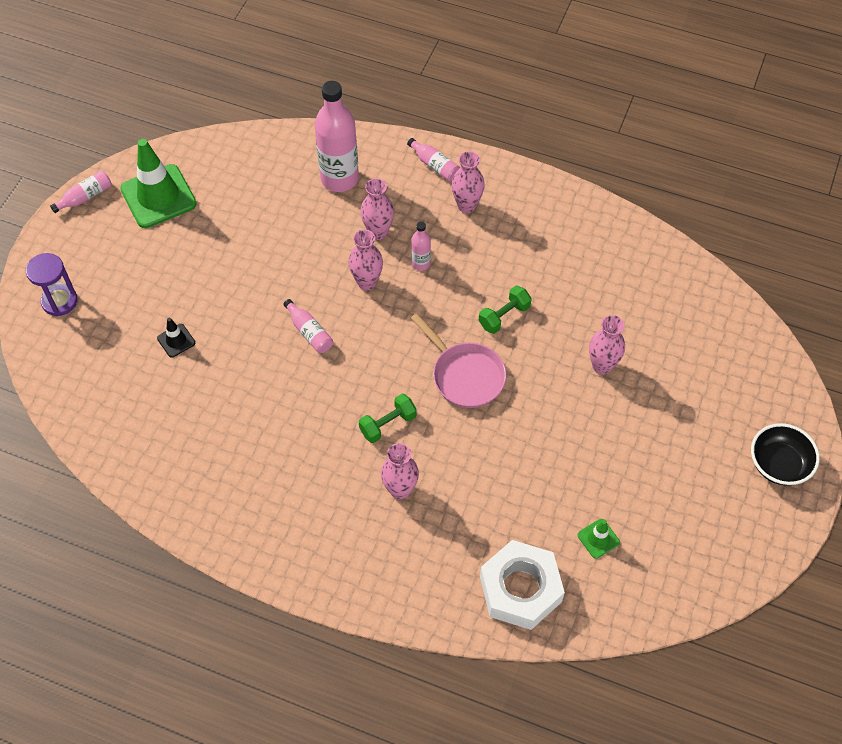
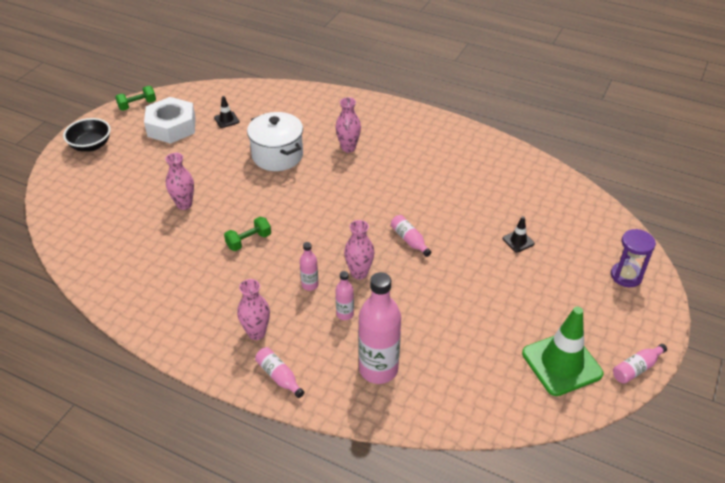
camera: 175 degrees left, 15 degrees down
green dumbbell [359,394,417,443] -> green dumbbell moved to [115,86,156,111]
pink vase [360,178,394,240] -> pink bottle [335,271,354,320]
pink pan [411,313,506,408] -> none
white nut [480,540,565,630] -> white nut moved to [144,97,196,144]
green traffic cone [577,519,620,559] -> black traffic cone [214,96,239,128]
none -> white pot [247,112,303,171]

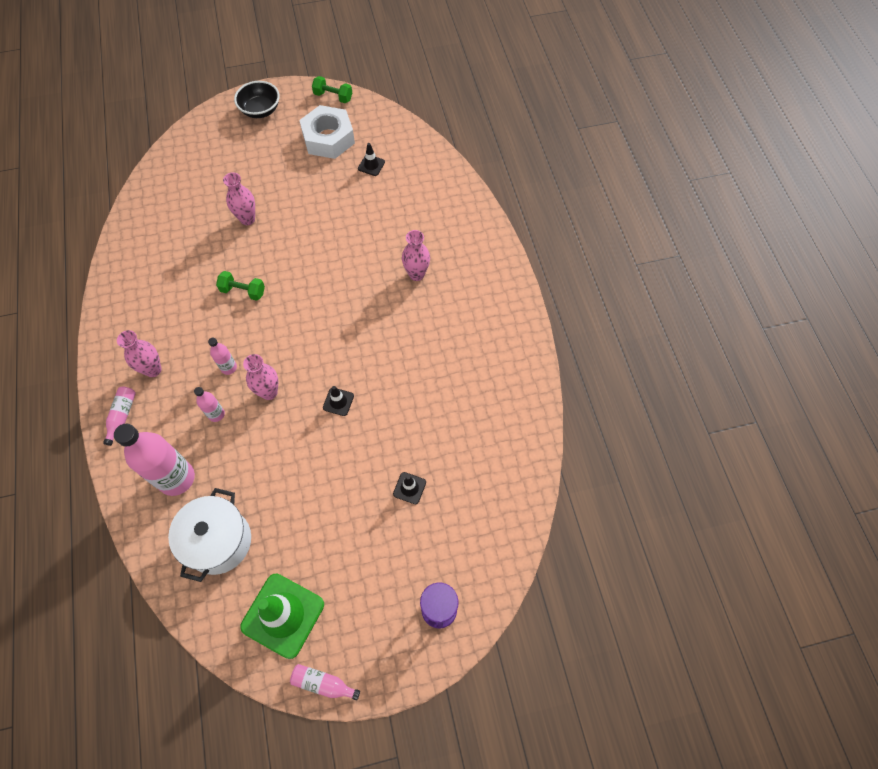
camera: 50 degrees right, 20 degrees up
white pot [247,112,303,171] -> white pot moved to [168,488,251,582]
pink bottle [391,215,431,257] -> black traffic cone [323,386,354,416]

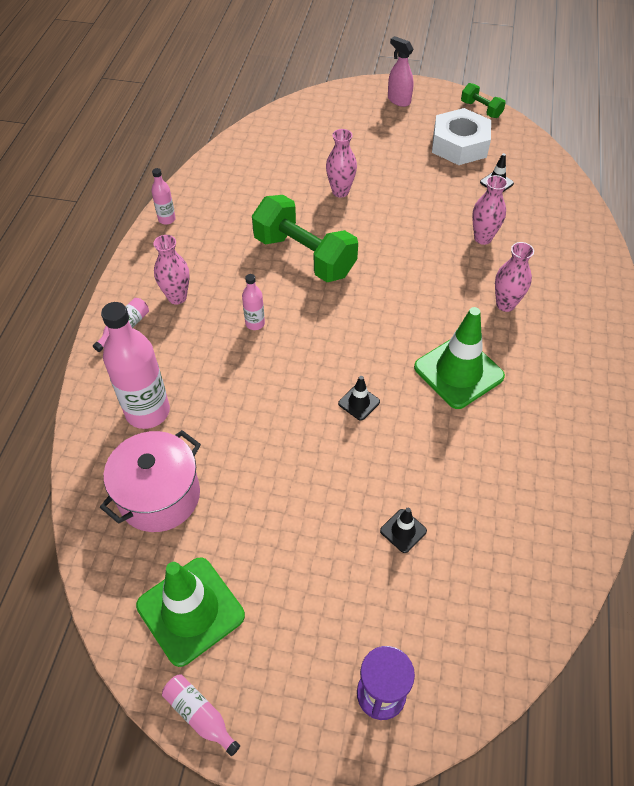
camera: 25 degrees right, 10 degrees down
white pot [168,488,251,582] -> pink pot [100,430,201,532]
pink bottle [194,387,225,422] -> pink bottle moved to [151,168,176,225]
green dumbbell [216,271,265,301] -> green dumbbell [252,195,358,282], size x2.08
black bowl [234,81,280,118] -> pink spray bottle [388,36,414,107]
pink vase [243,354,278,400] -> pink vase moved to [472,175,508,245]
none -> green traffic cone [414,307,505,409]

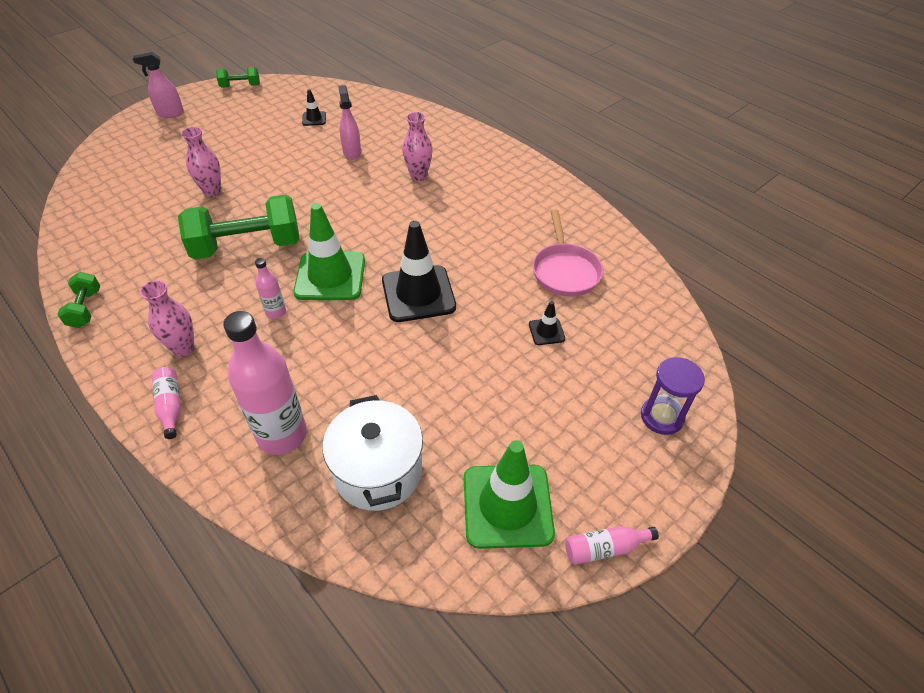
camera: 55 degrees left, 5 degrees down
pink pot [100,430,201,532] -> white pot [322,395,423,511]
pink bottle [151,168,176,225] -> green dumbbell [57,272,100,328]
black traffic cone [338,376,380,420] -> black traffic cone [382,221,456,322], size x2.20
green traffic cone [414,307,505,409] -> green traffic cone moved to [293,203,365,300]
white nut [432,108,491,165] -> none
pink vase [472,175,508,245] -> pink spray bottle [338,85,361,160]
none -> pink pan [533,209,603,297]

